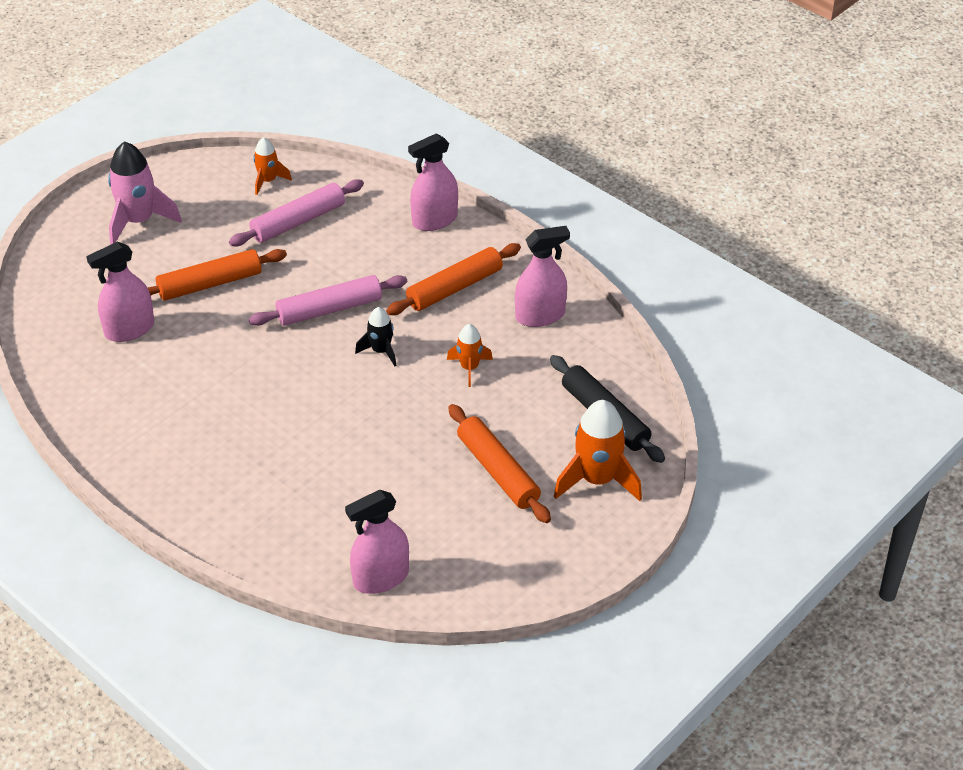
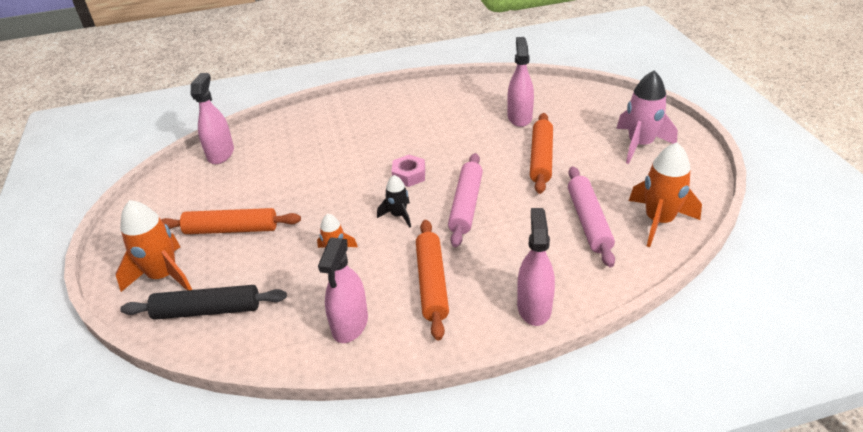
camera: 125 degrees right, 5 degrees down
orange rocket [253,137,292,195] -> orange rocket [629,142,702,247], size x1.78
none -> pink nut [392,155,425,187]

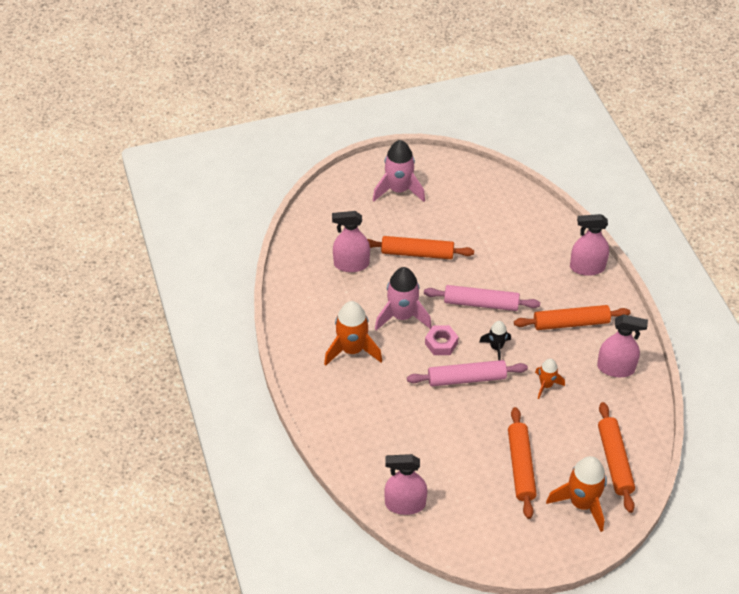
camera: 95 degrees left, 10 degrees up
black rolling pin [120,285,287,320] -> orange rolling pin [598,402,635,513]
pink rolling pin [568,167,615,267] -> pink rolling pin moved to [407,360,528,386]
orange rocket [629,142,702,247] -> orange rocket moved to [324,301,382,366]
none -> pink rocket [375,267,432,331]

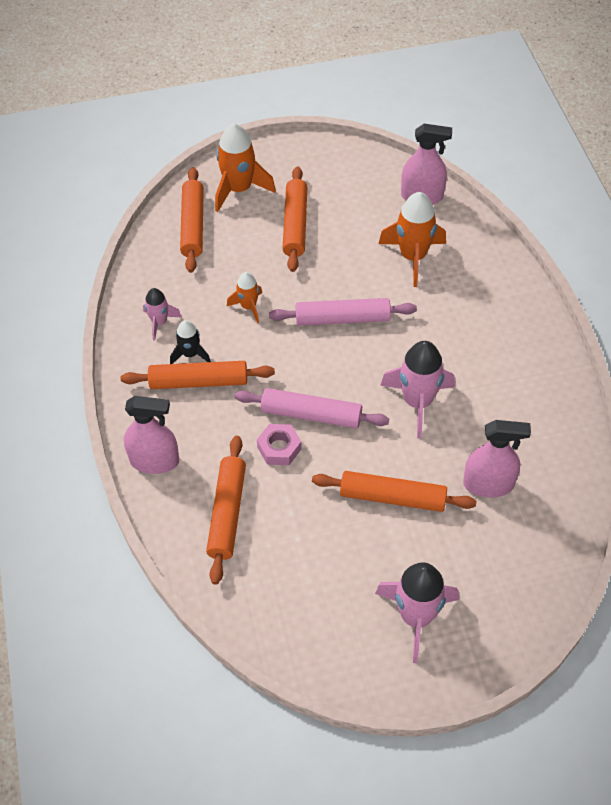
camera: 175 degrees left, 5 degrees up
orange rocket [324,301,382,366] -> orange rocket moved to [378,192,446,287]
pink nut [425,325,458,355] -> pink nut moved to [257,424,302,465]
black rocket [479,321,511,360] -> black rocket moved to [170,320,211,364]
pink spray bottle [597,314,648,377] -> pink rocket [143,288,182,341]
none -> orange rolling pin [206,436,246,585]

